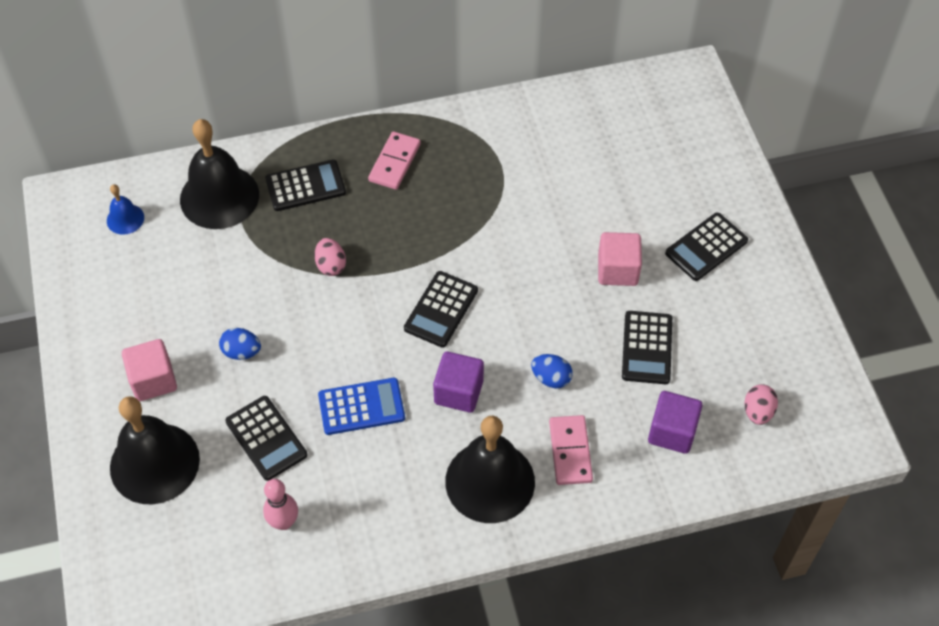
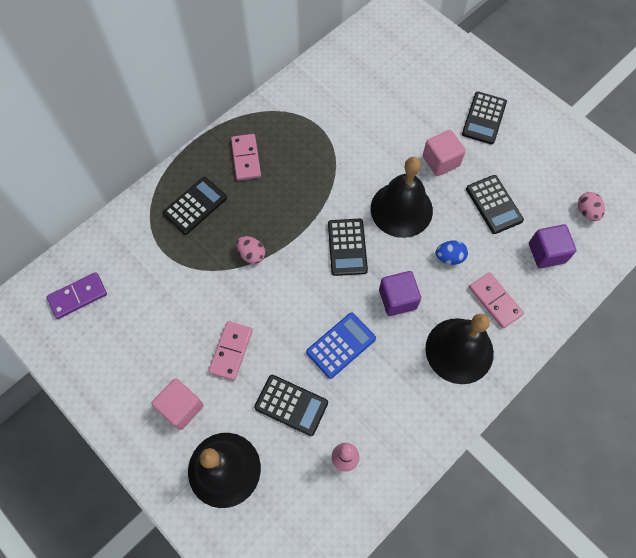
camera: 30 degrees left, 10 degrees up
blue bell [107,184,144,235] -> purple domino [47,272,107,319]
black bell [180,119,259,229] -> black bell moved to [371,157,433,238]
blue egg [219,328,261,360] -> pink domino [209,321,253,380]

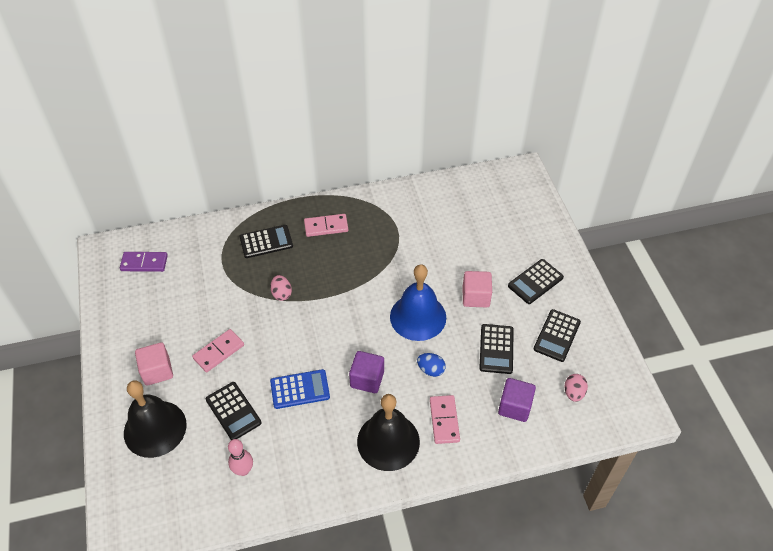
camera: 30 degrees right, 15 degrees down
pink domino [231,134,261,181] -> pink domino turned 60 degrees clockwise [304,214,348,237]
black calculator [328,219,368,276] -> black calculator moved to [534,309,581,362]
black bell [371,157,433,238] -> blue bell [390,264,446,341]

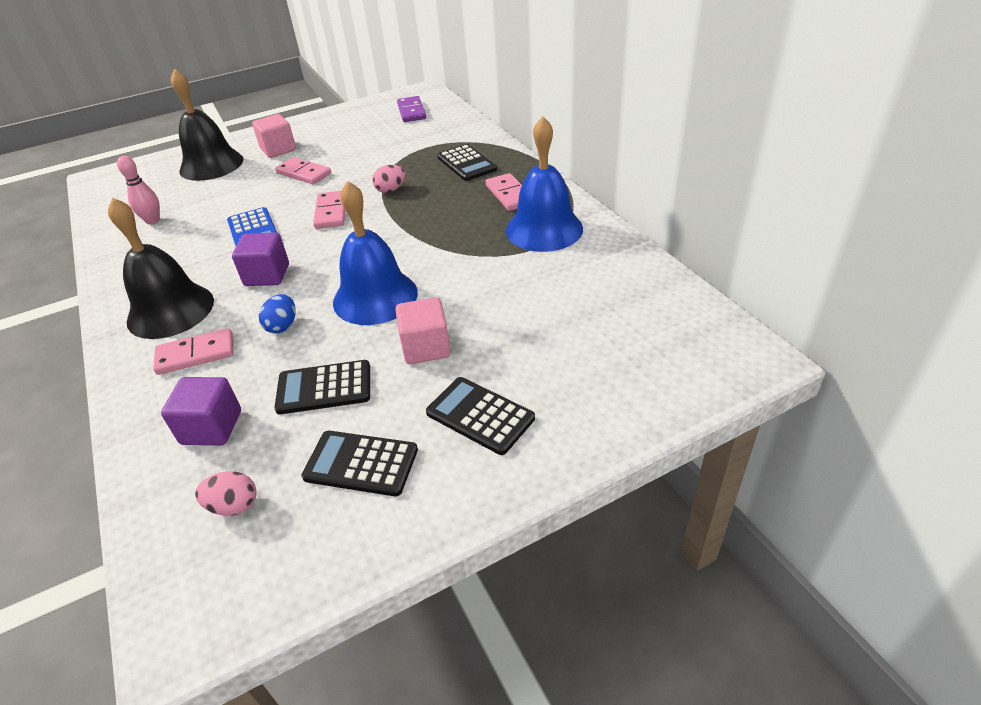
camera: 80 degrees right, 10 degrees down
black calculator [206,382,262,440] -> none
none -> pink domino [313,191,345,229]
none -> blue bell [506,116,583,252]

